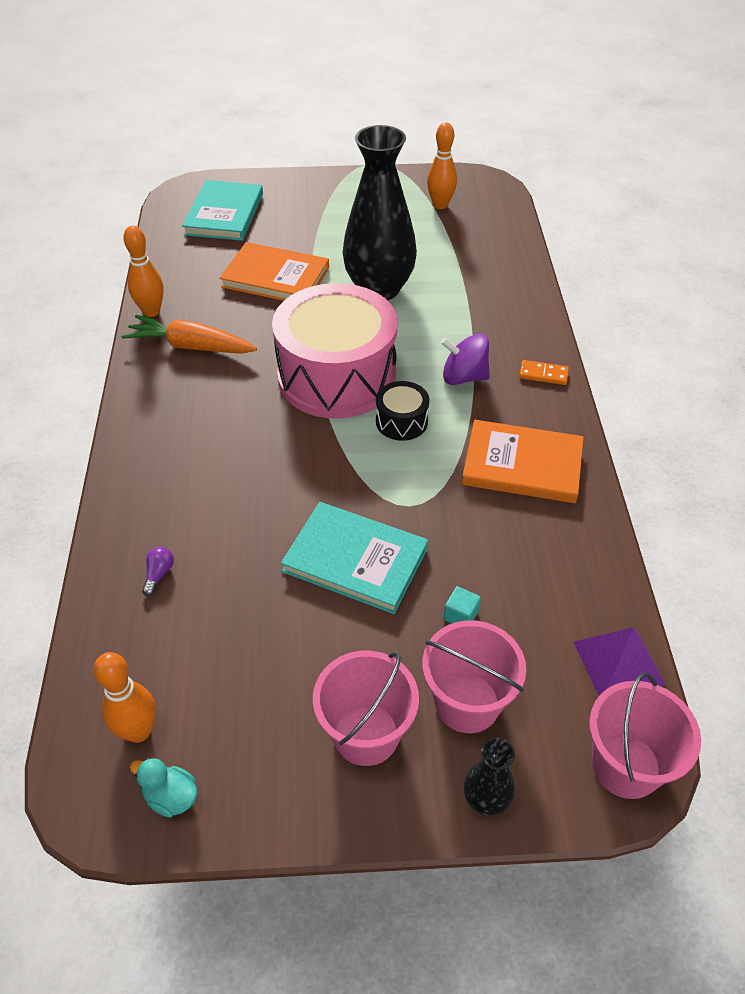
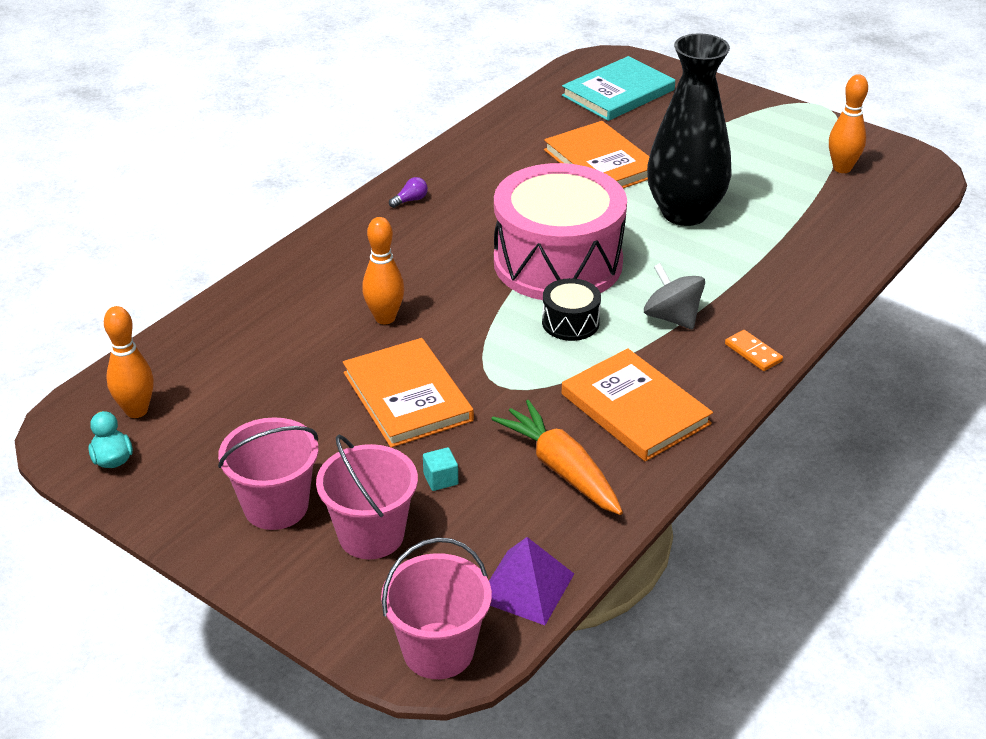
camera: 40 degrees right, 10 degrees down
orange carrot [122,315,257,354] -> orange carrot moved to [491,400,623,515]
orange bowling pin [123,226,164,317] -> orange bowling pin moved to [362,217,404,324]
purple light bulb [142,547,174,596] -> purple light bulb moved to [389,177,428,208]
turquoise book [281,502,428,614] -> orange book [343,338,474,448]
purple spinning top [441,334,490,385] -> grey spinning top [644,263,705,329]
black vase [464,737,515,815] -> none

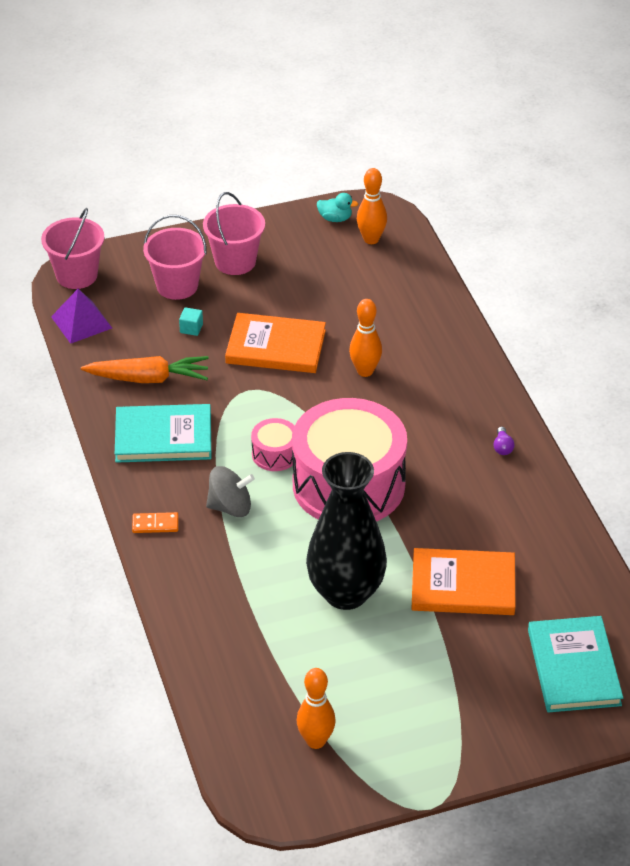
camera: 125 degrees right, 5 degrees up
black drum [542,278,601,341] -> pink drum [251,418,295,471]
orange book [562,348,713,461] -> turquoise book [115,404,211,463]

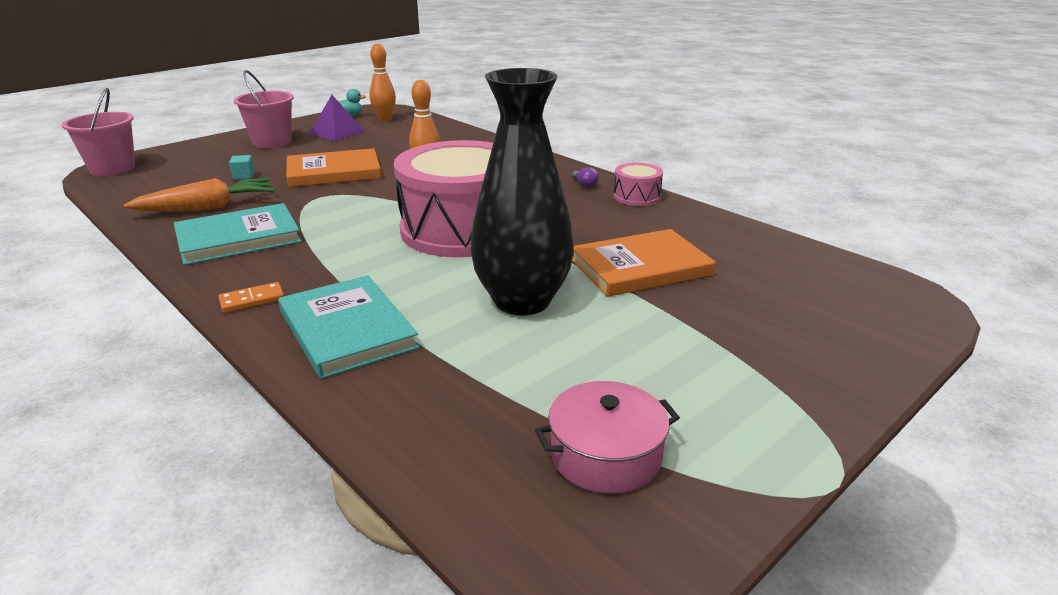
camera: 25 degrees left, 15 degrees down
purple pyramid [51,289,112,344] -> purple pyramid moved to [309,95,365,141]
pink bucket [143,215,207,300] -> none
grey spinning top [206,466,255,517] -> none
pink drum [251,418,295,471] -> pink drum moved to [613,163,663,206]
orange bowling pin [297,668,336,749] -> pink pot [535,381,680,494]
turquoise book [528,616,623,713] -> turquoise book moved to [278,275,419,379]

